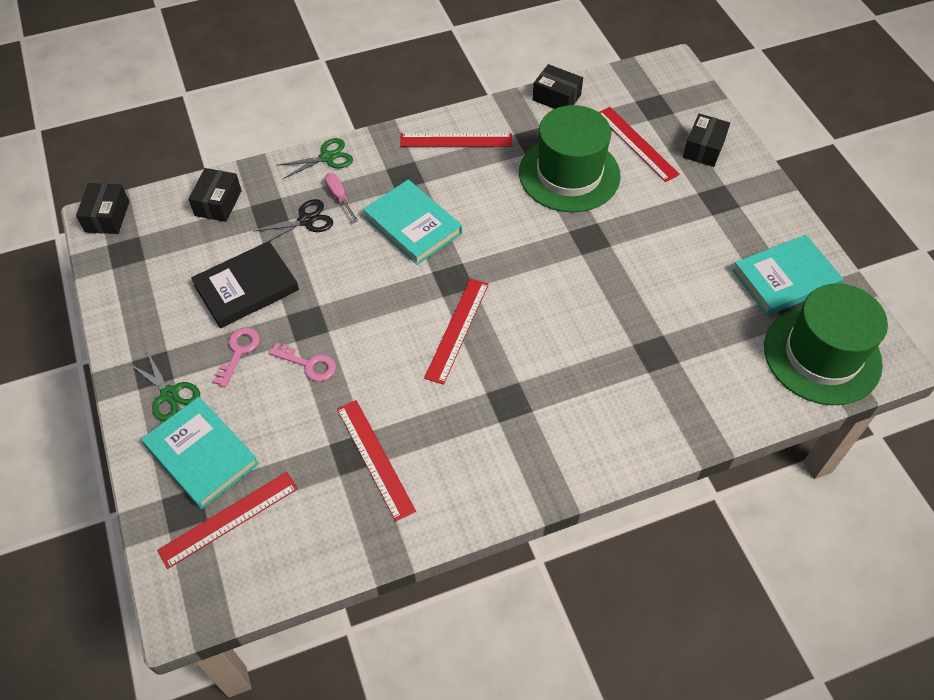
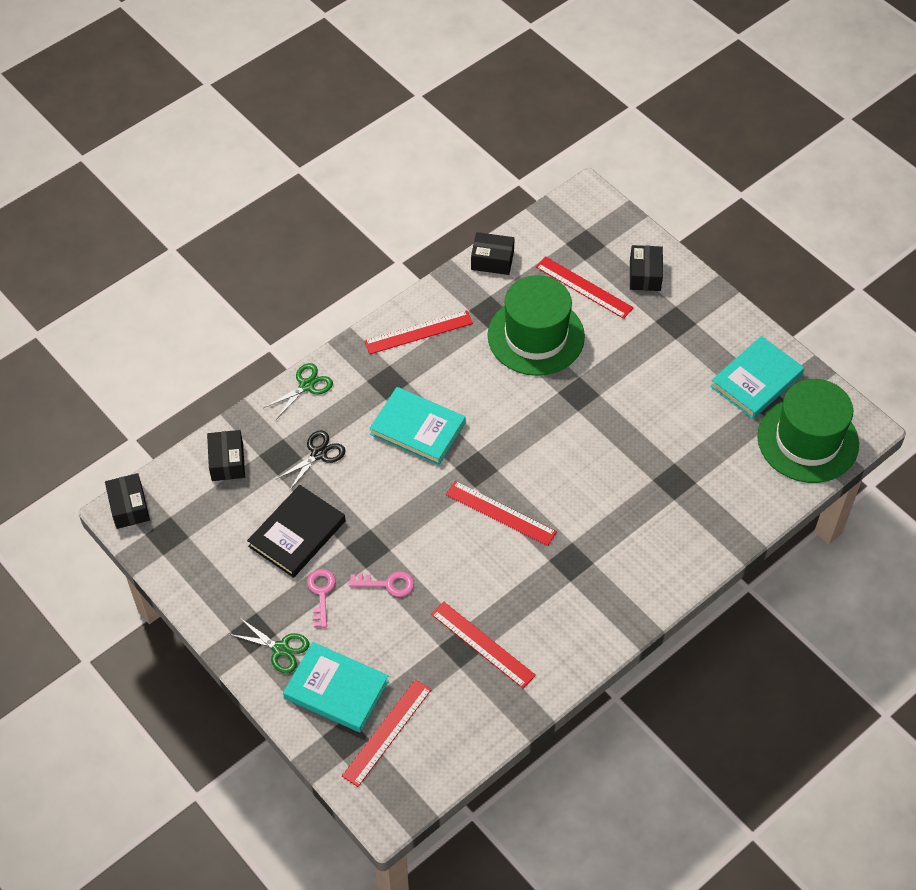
camera: 20 degrees left, 0 degrees up
pink screwdriver [325,173,358,222] -> none
red ruler [424,278,489,385] -> red ruler turned 60 degrees counterclockwise [446,481,557,546]

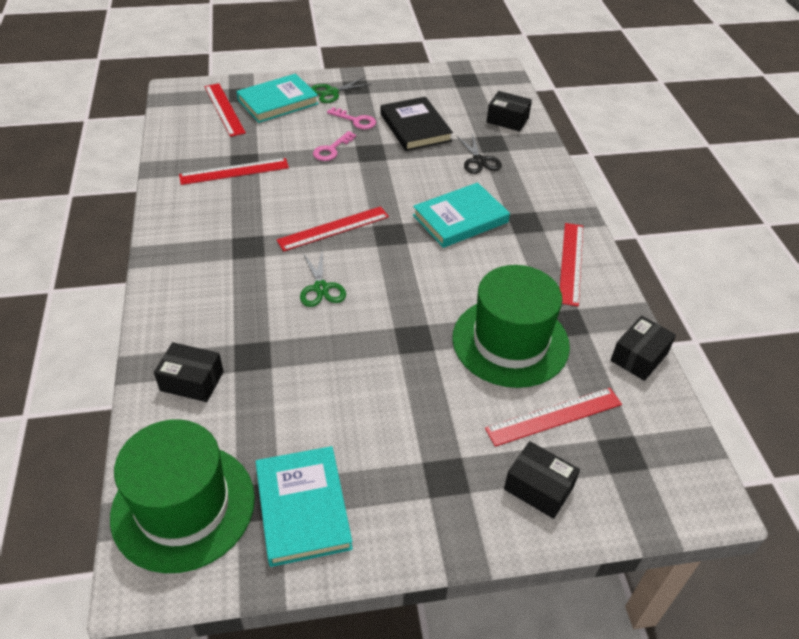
camera: 120 degrees right, 10 degrees down
black box [105,473,150,529] -> black box moved to [154,342,224,402]
green scissors [264,363,333,418] -> green scissors moved to [300,252,346,307]

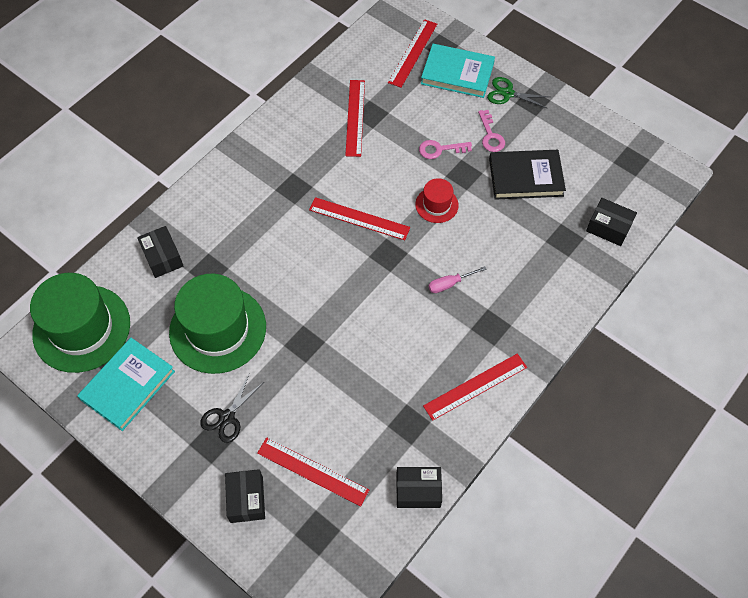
camera: 50 degrees right, 15 degrees up
red ruler [179,158,289,185] -> red ruler turned 60 degrees clockwise [345,80,365,157]
green scissors [300,252,346,307] -> none
black book [381,97,453,151] -> black book turned 60 degrees clockwise [489,150,566,200]
turquoise book [413,182,510,248] -> pink screwdriver [428,266,487,293]
green hat [452,265,570,388] -> green hat moved to [169,274,266,374]
black scissors [456,133,502,174] -> black scissors moved to [200,374,264,443]
black box [487,91,532,131] -> black box turned 45 degrees counterclockwise [586,198,637,246]
none -> red hat [415,178,459,223]

